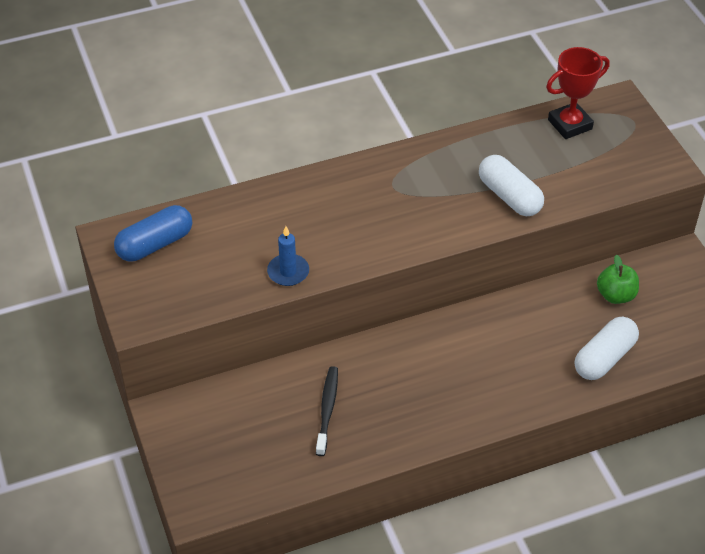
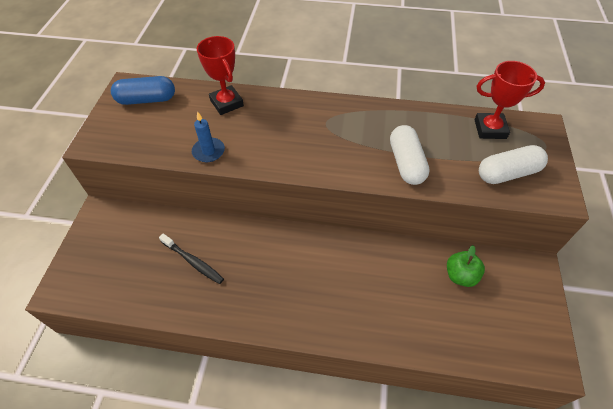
camera: 30 degrees right, 5 degrees up
black toothbrush [316,366,338,456] -> black toothbrush turned 90 degrees clockwise [159,233,224,284]
white capsule [575,317,639,380] -> white capsule moved to [479,145,548,184]
none -> red trophy [197,36,244,115]

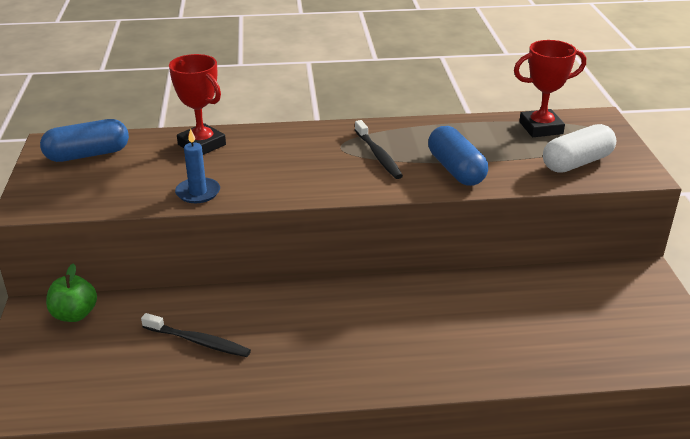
camera: 15 degrees left, 20 degrees down
white capsule [390,125,430,185] -> blue capsule [428,126,488,186]
green apple [447,245,485,287] -> green apple moved to [46,264,97,322]
none -> black toothbrush [355,120,403,179]

